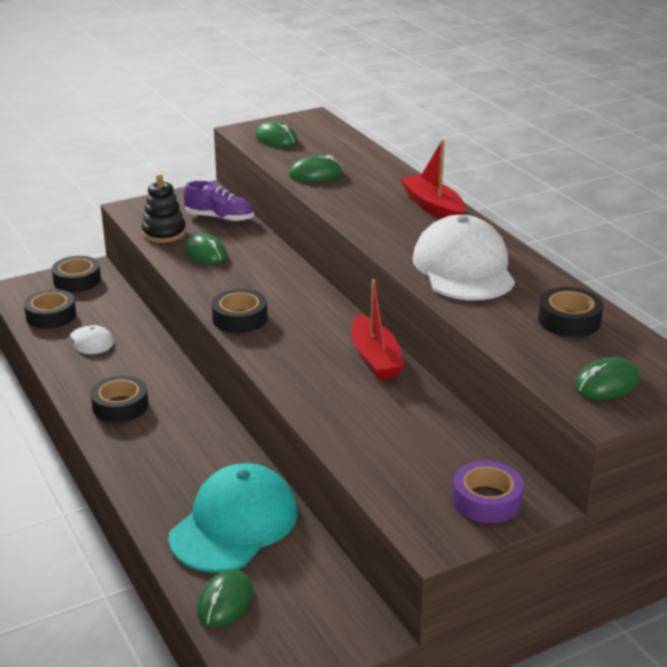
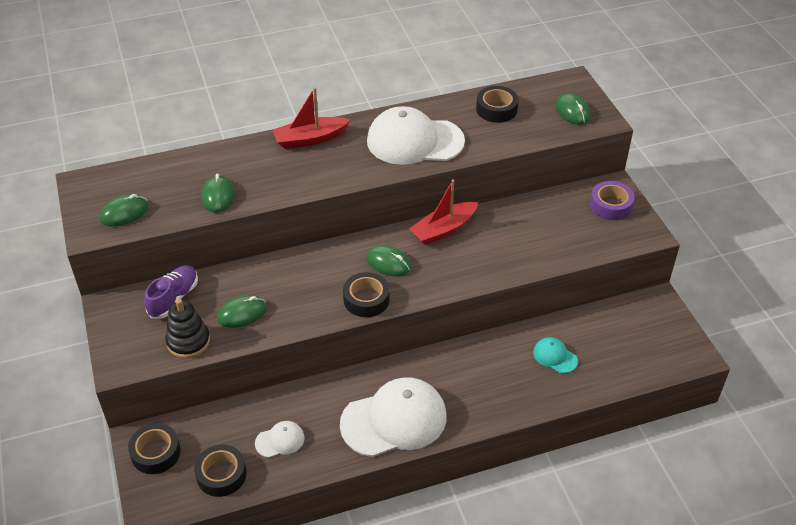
camera: 80 degrees left, 15 degrees up
black tape [90,375,148,423] -> white cap [340,377,446,457]
turquoise cap [169,463,298,573] -> turquoise cap [533,337,578,373], size x0.45
green mouse [197,569,253,627] -> green mouse moved to [366,245,411,276]
red boat [351,279,405,380] -> red boat turned 150 degrees clockwise [409,179,478,245]

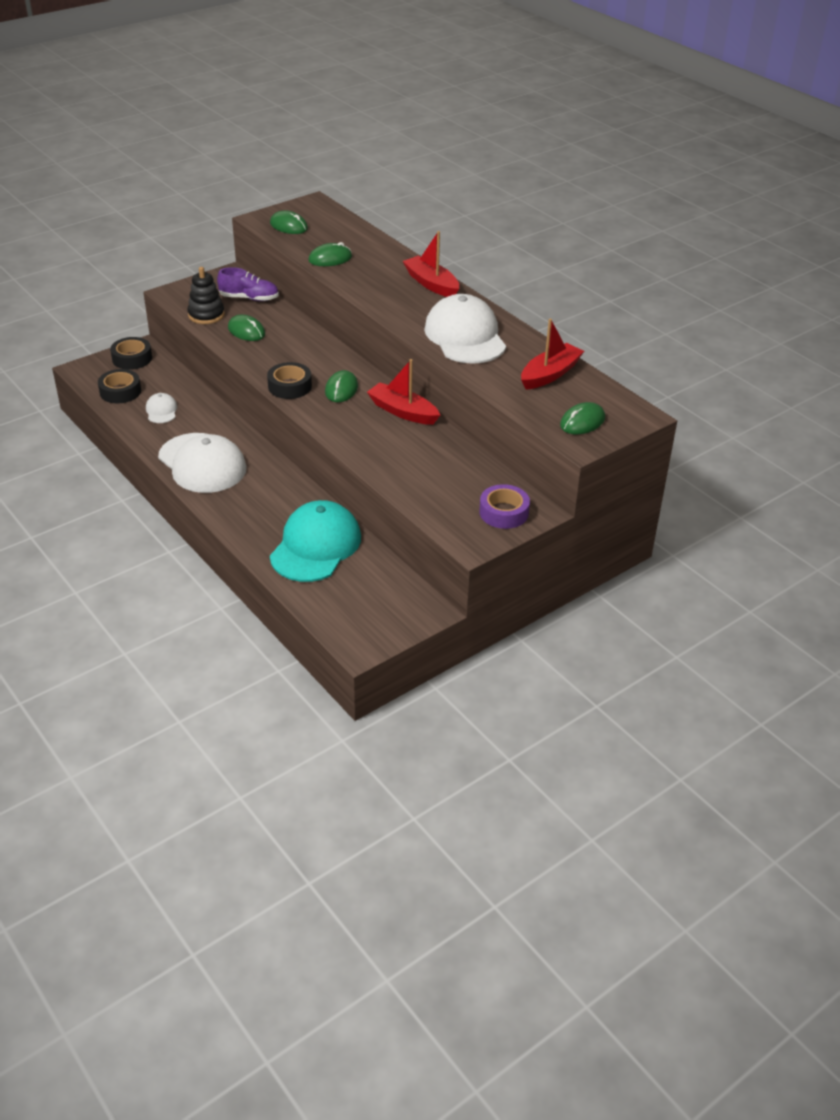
camera: 70 degrees right, 5 degrees down
white cap [255,421,305,458] -> white cap turned 150 degrees counterclockwise [146,393,177,423]
black tape [476,86,519,123] -> red boat [521,319,584,390]
turquoise cap [533,337,578,373] -> turquoise cap [270,500,361,582], size x2.21

